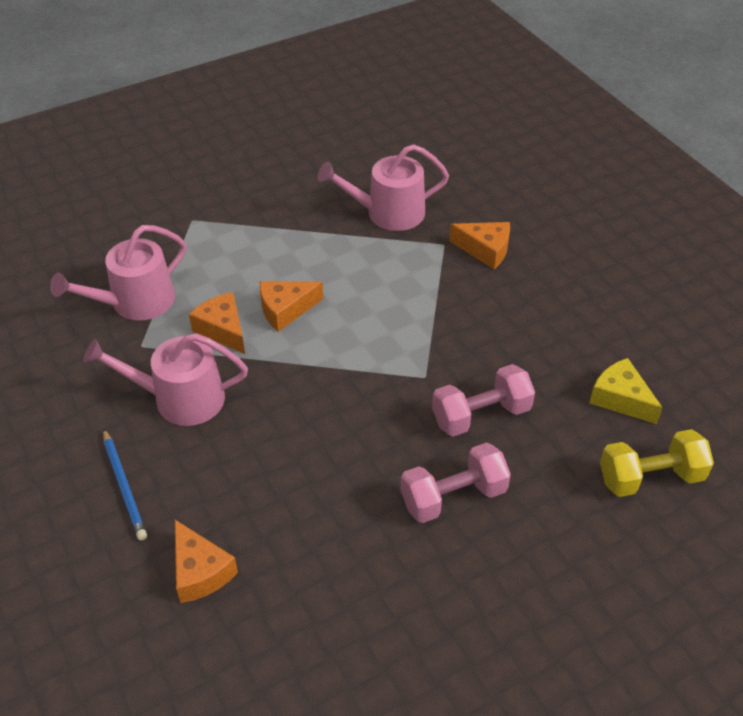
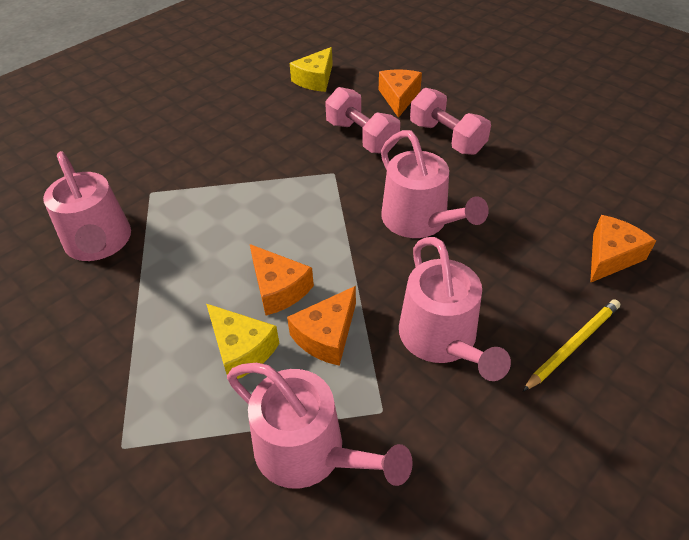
camera: 105 degrees left, 0 degrees up
blue pencil [103,428,147,540] -> yellow pencil [523,299,620,392]
orange cheese [449,222,510,269] -> orange cheese moved to [379,69,422,118]
yellow dumbbell [600,429,714,497] -> none
none -> yellow cheese [206,304,279,379]
none -> pink watering can [381,130,489,238]

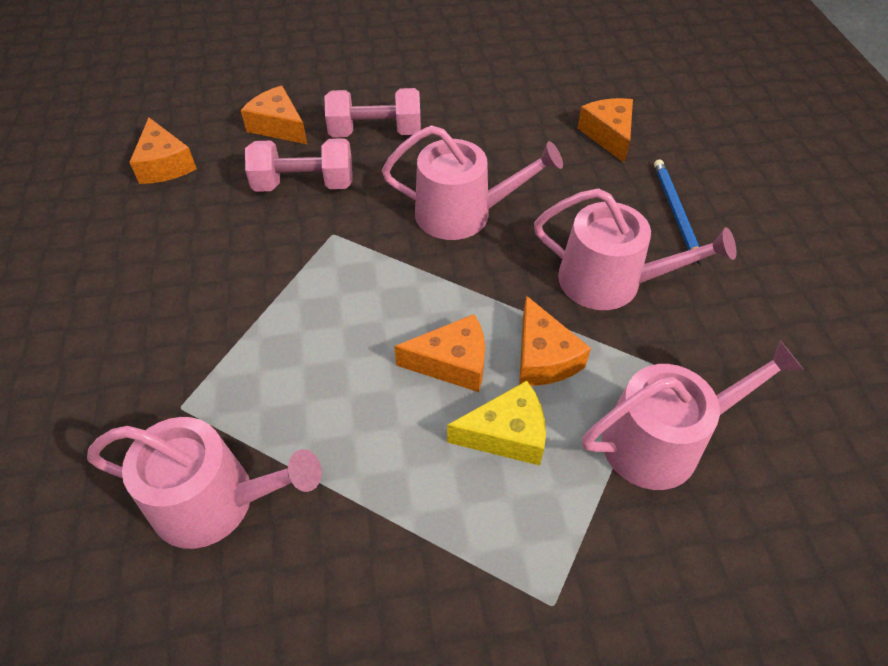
camera: 55 degrees left, 5 degrees up
yellow cheese [290,47,333,92] -> orange cheese [129,118,197,184]
yellow pencil [523,299,620,392] -> blue pencil [654,159,701,265]

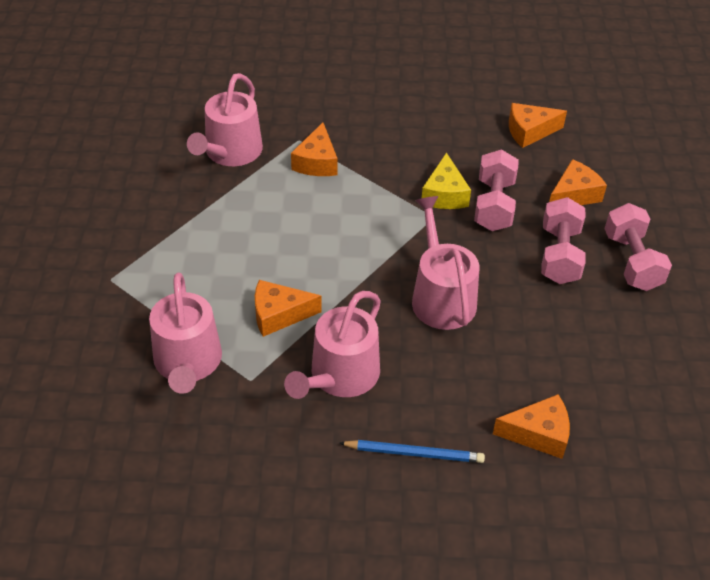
camera: 100 degrees right, 5 degrees down
pink watering can [382,125,563,240] -> pink watering can turned 150 degrees clockwise [412,196,480,330]
orange cheese [394,314,485,392] -> orange cheese moved to [291,122,338,176]
yellow cheese [447,381,546,466] -> yellow cheese moved to [422,152,471,209]
none -> pink dumbbell [605,203,672,291]

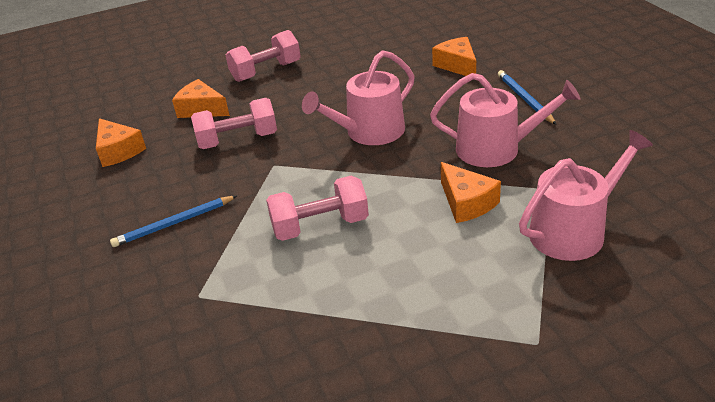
camera: 110 degrees left, 10 degrees down
pink watering can [187,73,263,166] -> none
orange cheese [291,122,338,176] -> none
yellow cheese [422,152,471,209] -> none
pink dumbbell [541,197,586,284] -> pink dumbbell moved to [266,176,369,241]
none -> blue pencil [110,196,237,247]

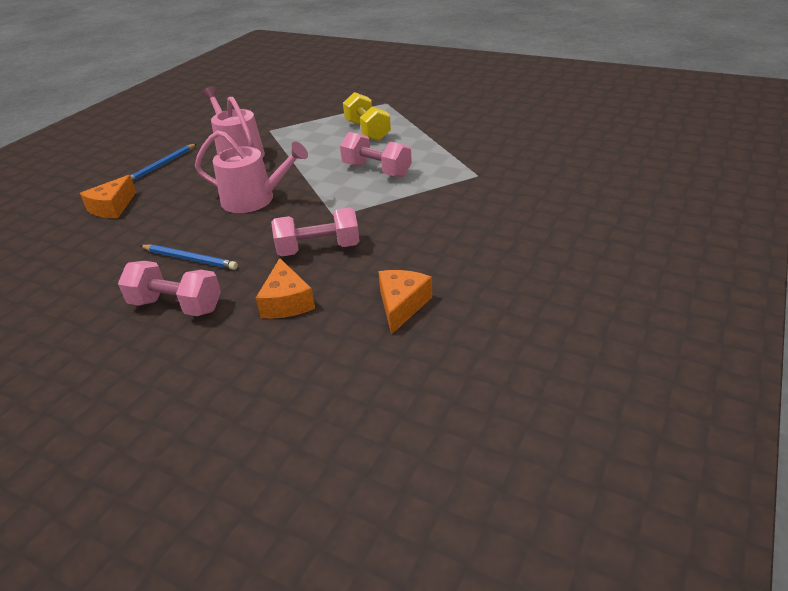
camera: 130 degrees left, 0 degrees up
blue pencil [110,196,237,247] -> blue pencil moved to [140,244,238,270]
pink dumbbell [191,98,277,149] -> pink dumbbell turned 45 degrees counterclockwise [271,207,360,257]
orange cheese [441,162,501,223] -> none
pink watering can [519,130,653,261] -> none
none -> yellow dumbbell [343,92,391,141]

